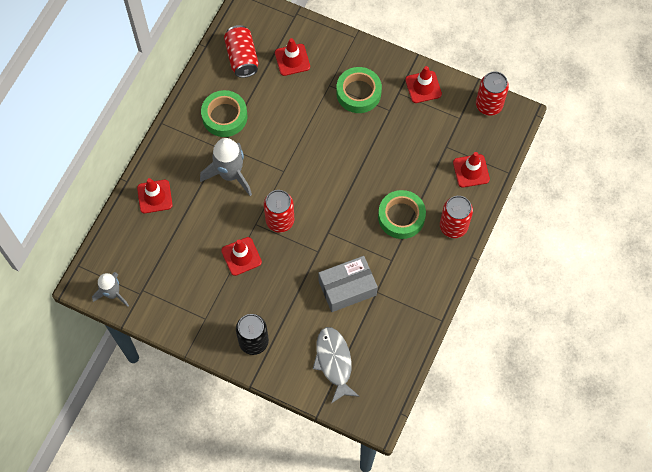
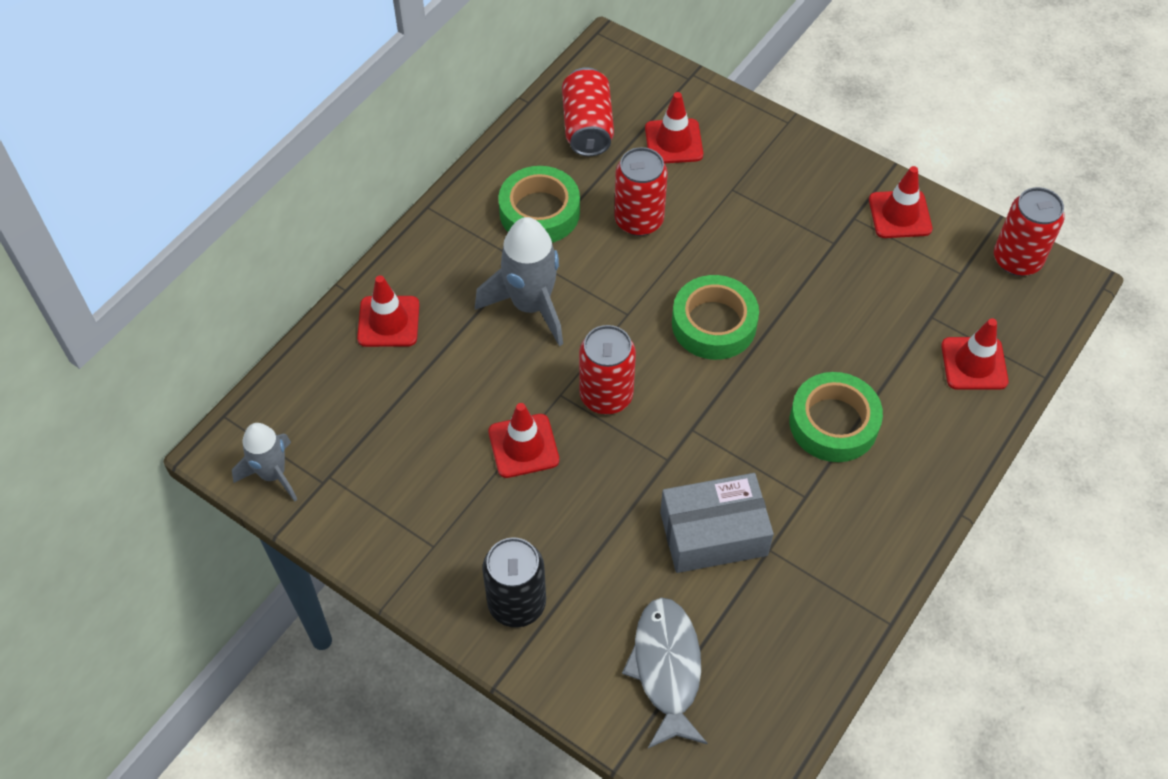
camera: 10 degrees right, 10 degrees down
green tape [336,67,382,113] -> green tape moved to [672,275,759,360]
red can [440,196,473,238] -> red can moved to [614,147,668,236]

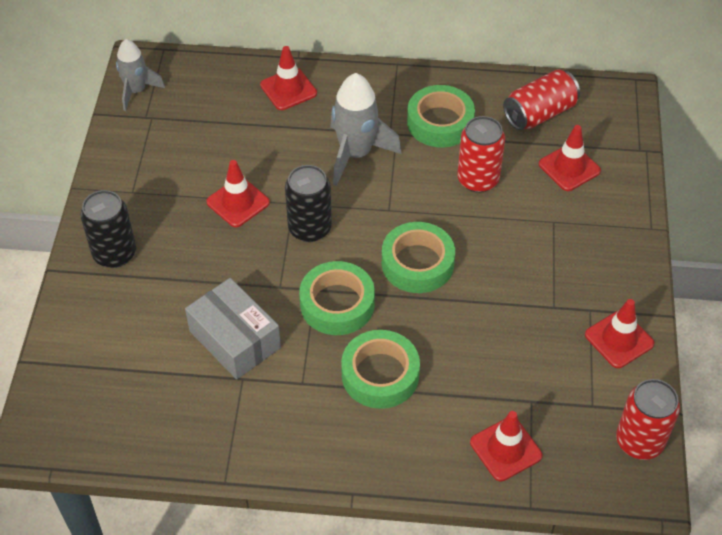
camera: 60 degrees right, 5 degrees down
red can [579,325,636,414] -> black can [285,165,332,242]
grey fish [622,597,708,748] -> none
none -> green tape [299,261,375,335]

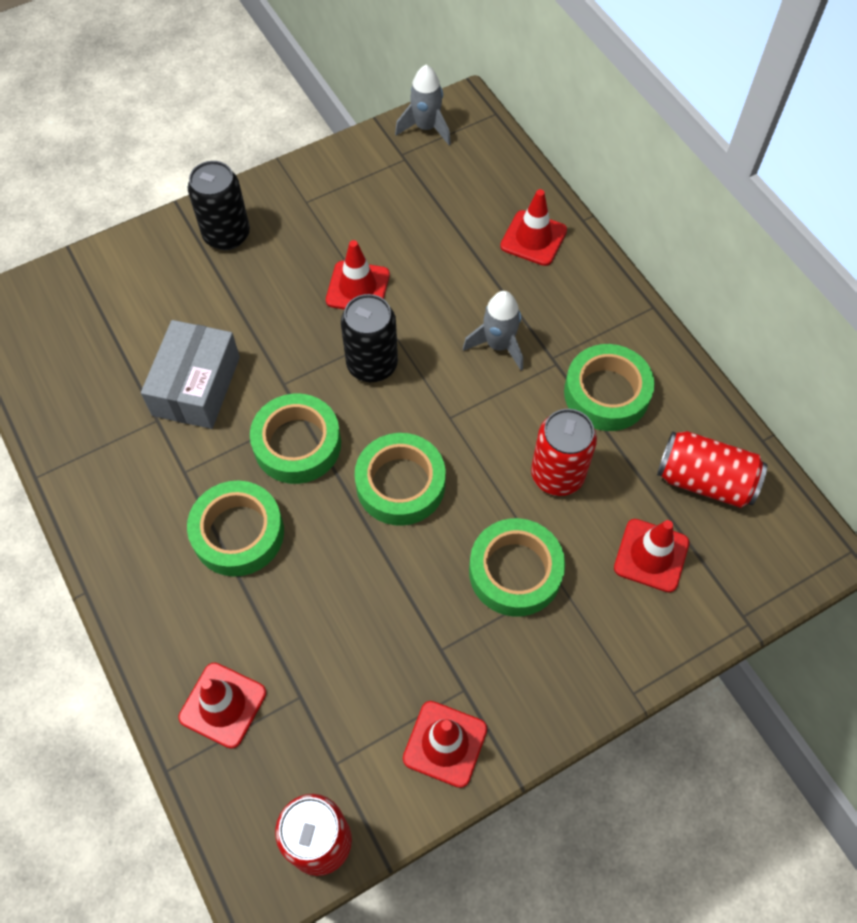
camera: 55 degrees right, 10 degrees up
grey rocket [330,73,402,186] -> grey rocket [463,291,523,370], size x0.65
none -> green tape [469,518,565,617]

